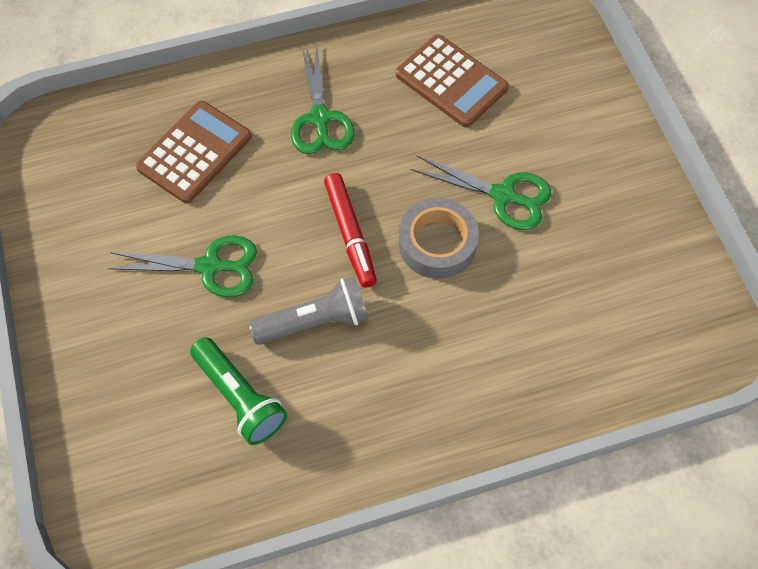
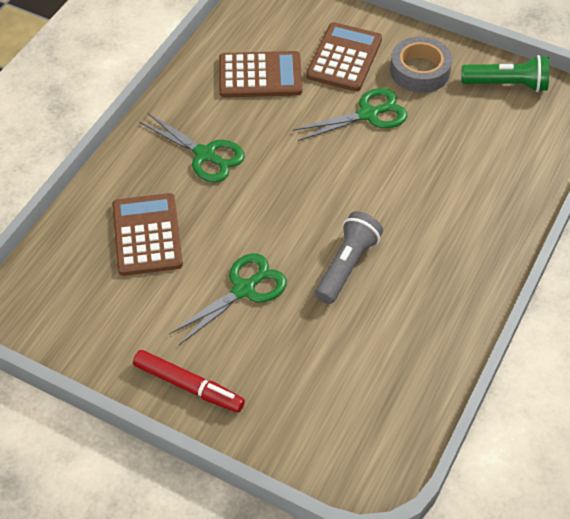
camera: 45 degrees left, 10 degrees down
green flashlight [190,337,287,445] -> green flashlight moved to [461,55,549,92]
red marker [324,173,377,288] -> red marker moved to [133,350,245,413]
grey tape [399,198,479,279] -> grey tape moved to [390,37,452,93]
none -> brown calculator [306,22,382,91]

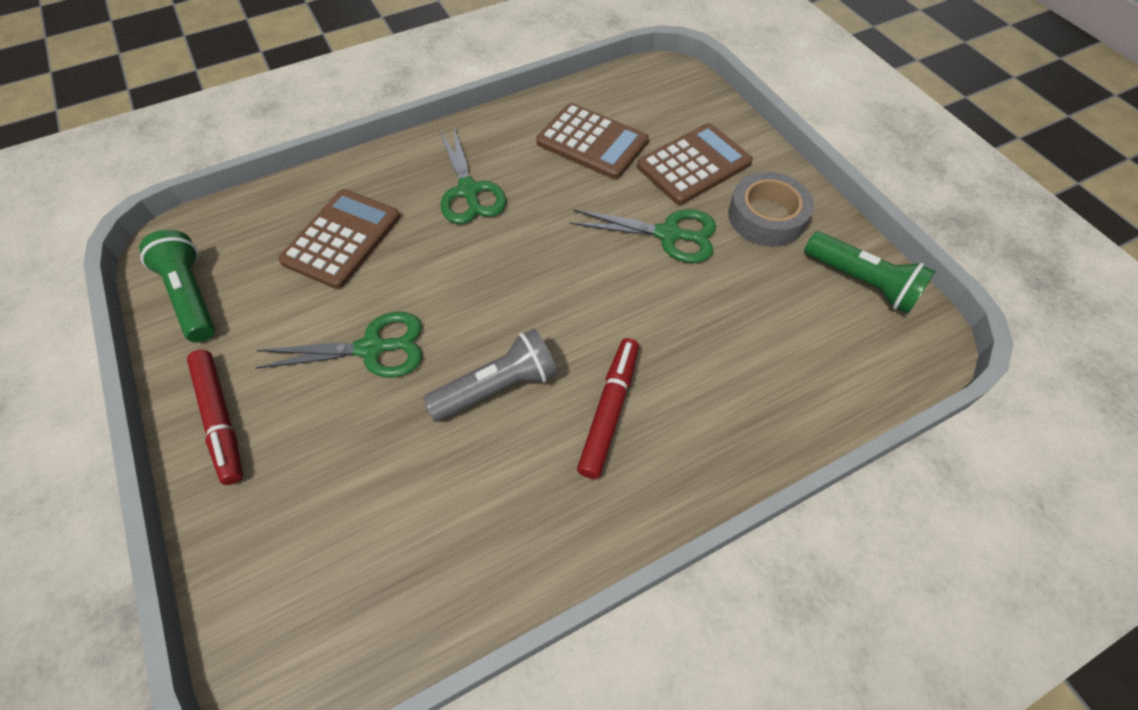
camera: 35 degrees right, 5 degrees up
none -> green flashlight [139,230,215,342]
none -> red marker [577,338,639,479]

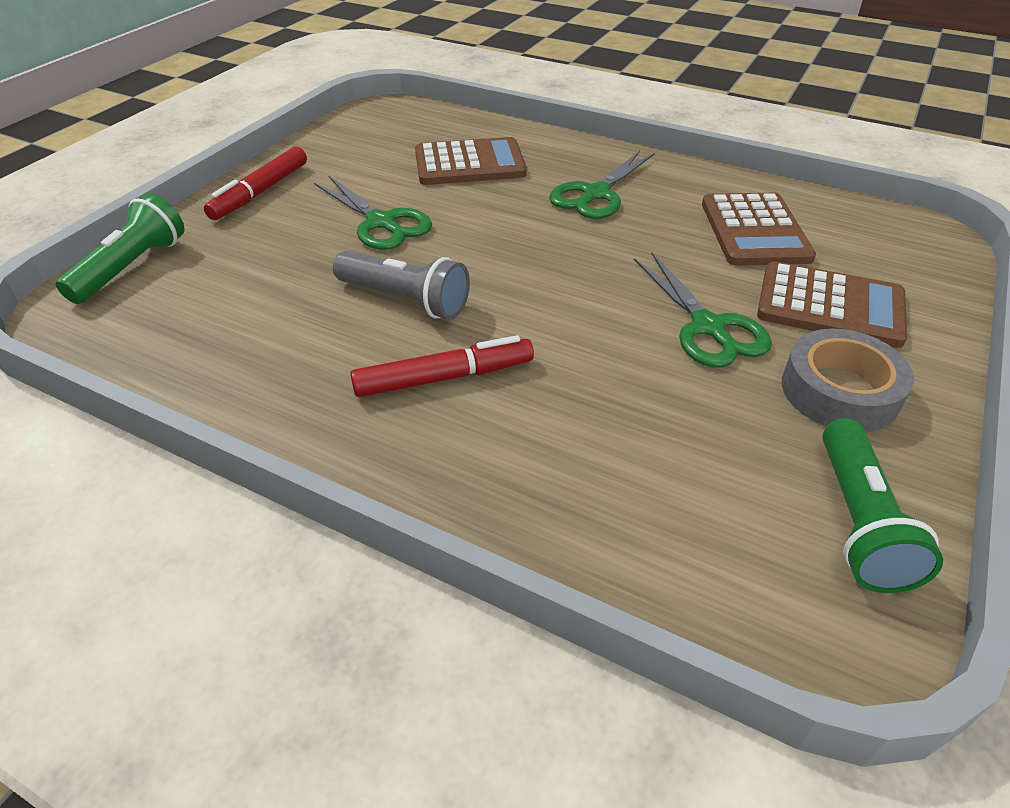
camera: 55 degrees right, 15 degrees down
green flashlight [139,230,215,342] -> green flashlight moved to [56,193,185,304]

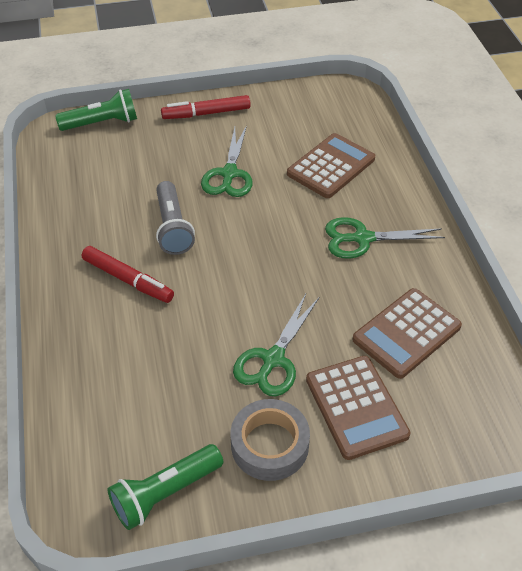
camera: 50 degrees right, 5 degrees up
brown calculator [415,137,527,185] -> brown calculator turned 90 degrees counterclockwise [287,133,375,198]

